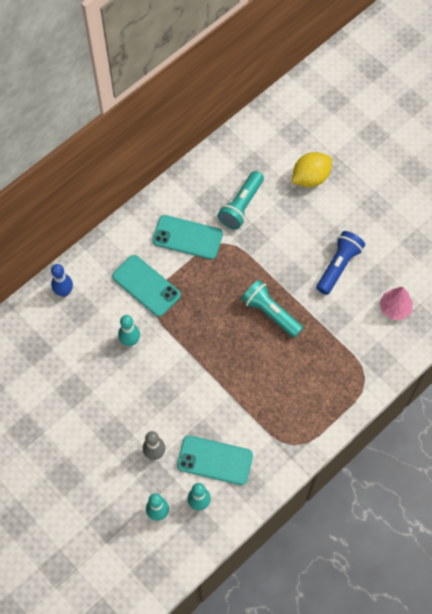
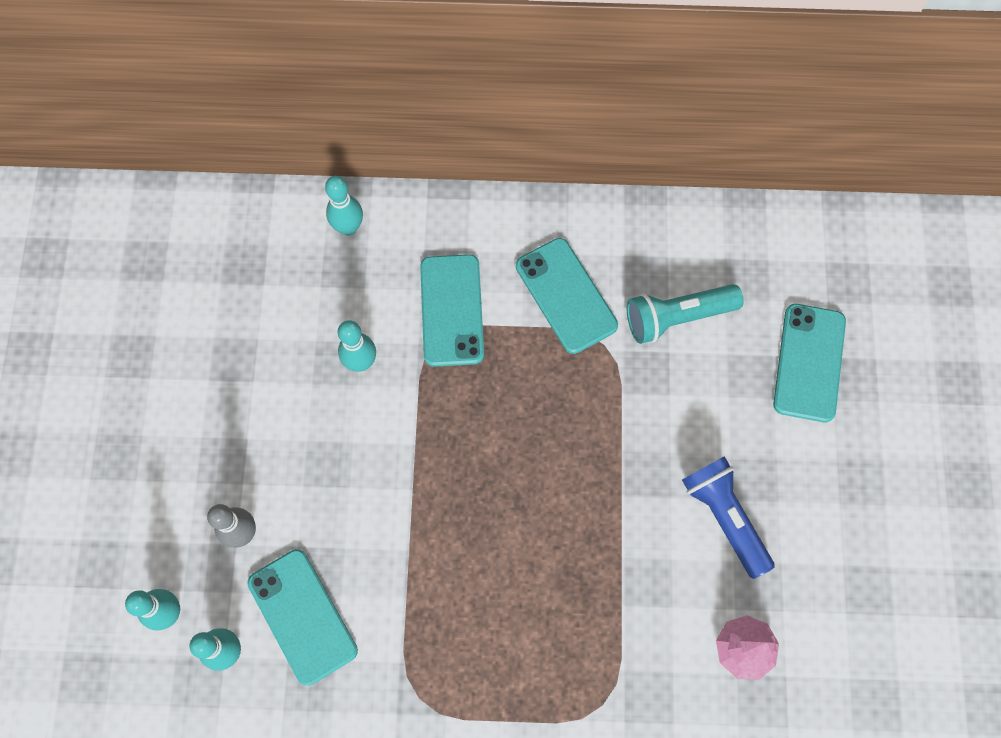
camera: 45 degrees right, 5 degrees up
blue bowling pin [51,264,73,297] -> turquoise bowling pin [325,176,363,235]
turquoise flashlight [241,280,303,338] -> none
yellow lemon [292,152,332,187] -> turquoise phone [773,304,846,422]
blue flashlight [316,231,365,295] -> blue flashlight turned 105 degrees counterclockwise [682,456,775,579]

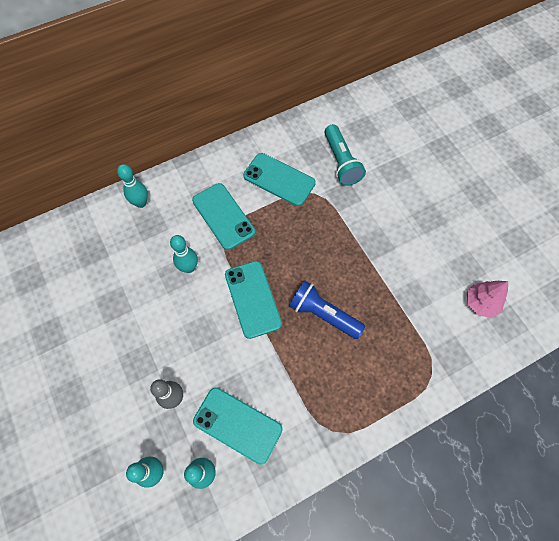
camera: 30 degrees left, 5 degrees down
turquoise flashlight [627,284,744,344] -> turquoise flashlight turned 60 degrees counterclockwise [324,124,366,186]
blue flashlight [682,456,775,579] -> blue flashlight moved to [289,280,365,339]
turquoise phone [773,304,846,422] -> turquoise phone moved to [225,261,282,339]

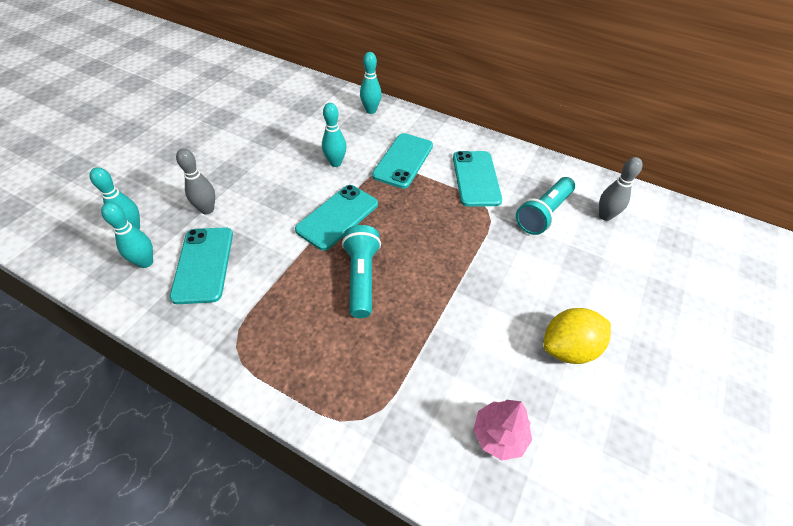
camera: 55 degrees right, 15 degrees down
blue flashlight [289,280,365,339] -> turquoise flashlight [342,225,381,318]
none -> yellow lemon [543,308,611,364]
none -> grey bowling pin [599,157,643,221]

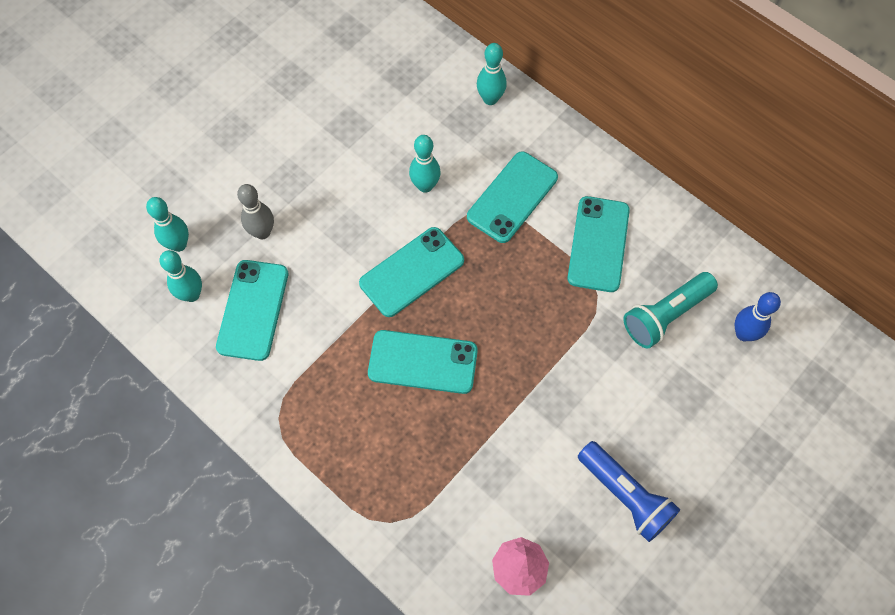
camera: 15 degrees right, 15 degrees up
turquoise flashlight [342,225,381,318] -> turquoise phone [368,330,478,394]
yellow lemon [543,308,611,364] -> blue flashlight [578,441,680,542]
grey bowling pin [599,157,643,221] -> blue bowling pin [734,292,781,341]

